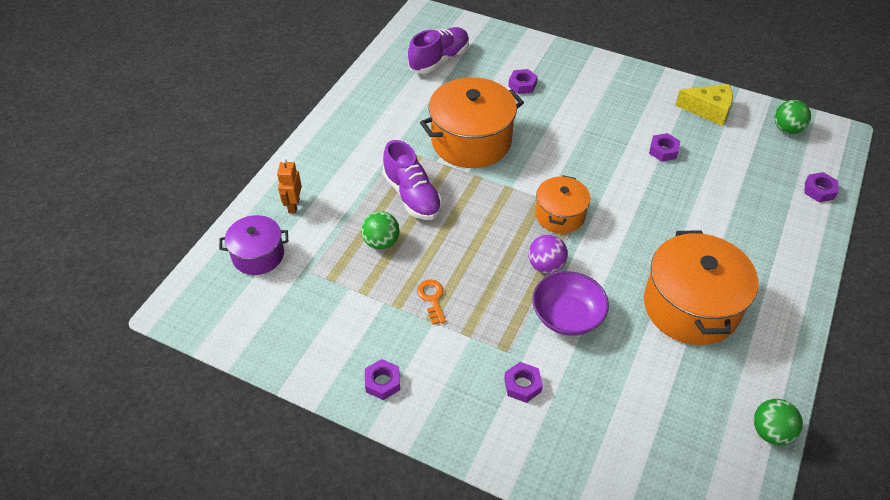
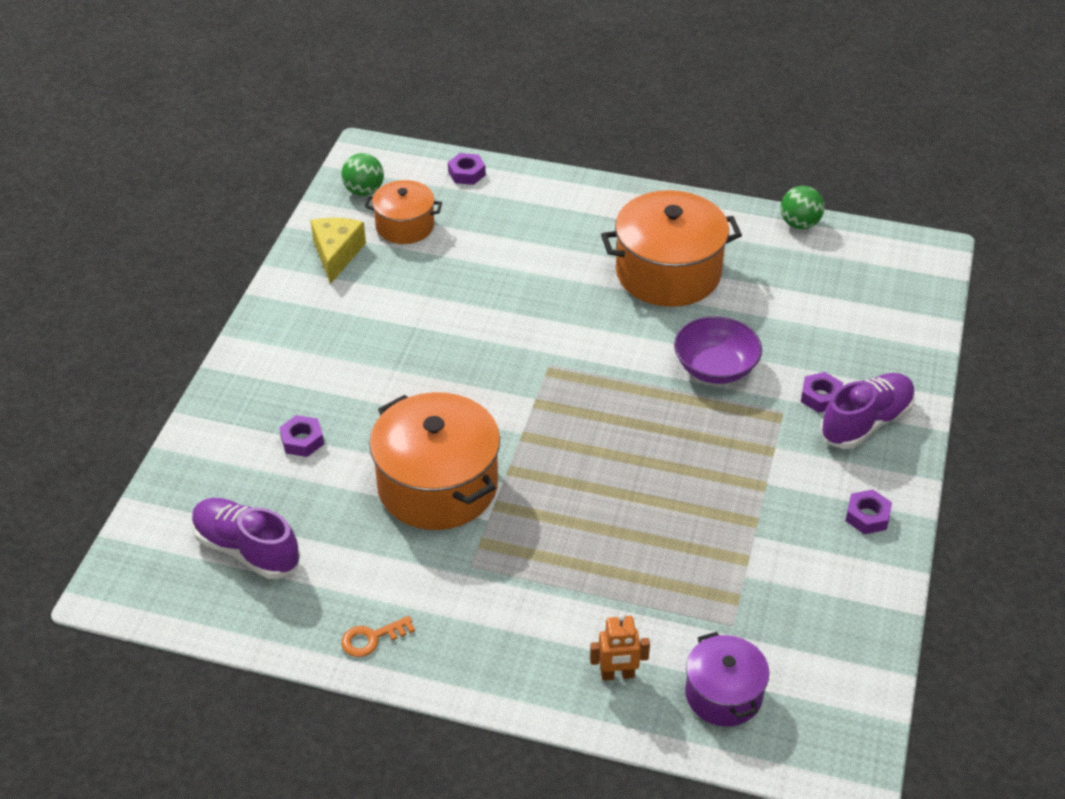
camera: 100 degrees left, 5 degrees down
green ball [361,211,400,249] -> none
purple shoe [383,140,442,220] -> purple shoe moved to [820,373,915,449]
orange key [417,280,446,325] -> orange key moved to [341,616,415,657]
purple ball [528,235,568,274] -> none
orange pot [535,175,591,233] -> orange pot moved to [365,180,442,244]
purple nut [649,133,680,162] -> none

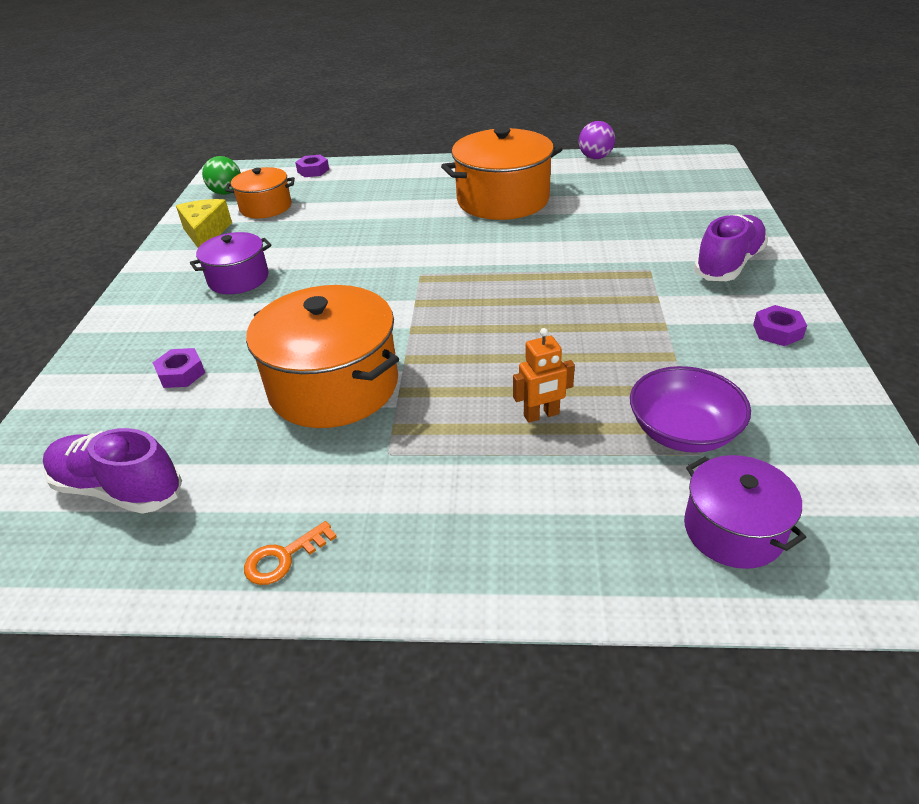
camera: 10 degrees left, 5 degrees down
orange robot [590,613,650,681] -> orange robot moved to [513,328,575,423]
purple bowl [674,316,762,384] -> purple bowl moved to [630,366,751,453]
green ball [781,186,824,229] -> purple ball [579,121,615,159]
purple nut [801,372,843,413] -> none
none -> purple pot [190,232,272,294]

